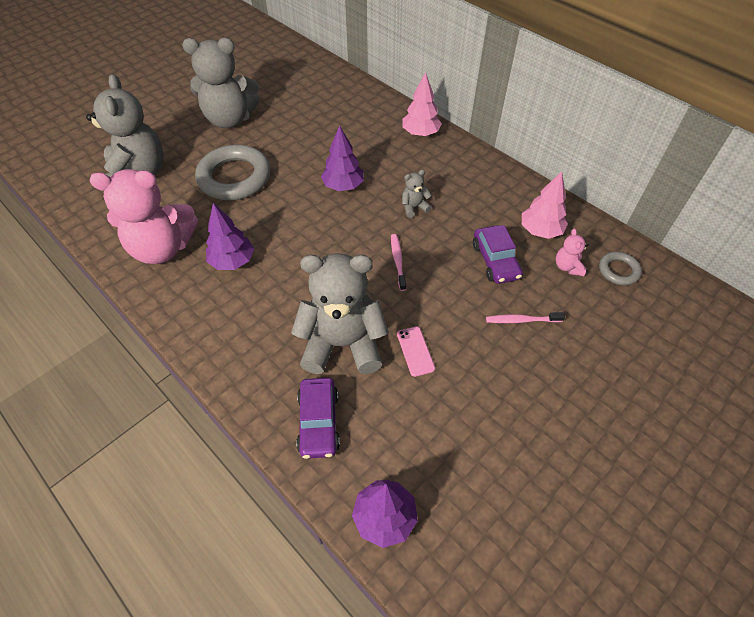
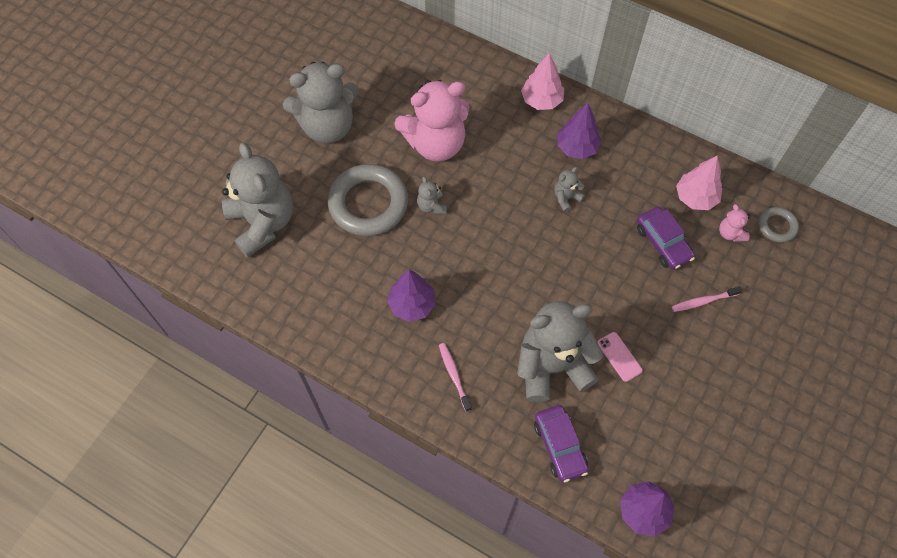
camera: 15 degrees left, 10 degrees up
pink teddy bear [89,169,198,264] -> pink teddy bear moved to [394,80,469,162]
purple tree [321,125,364,191] -> purple tree moved to [557,103,601,159]
pink toothbrush [391,234,406,291] -> pink toothbrush moved to [439,343,472,412]
none -> grey teddy bear [417,177,447,214]

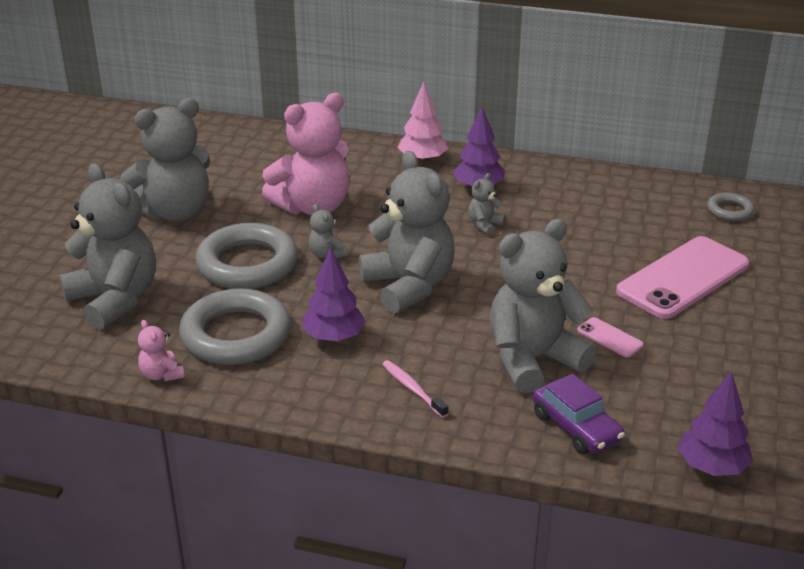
camera: 15 degrees left, 30 degrees down
purple car [637,207,695,270] -> none
pink toothbrush [672,286,742,312] -> pink phone [616,236,749,319]
pink tree [676,156,722,210] -> none
pink teddy bear [719,204,750,242] -> pink teddy bear moved to [138,320,185,382]
none -> grey ring [179,288,291,365]
none -> grey teddy bear [359,151,455,314]

